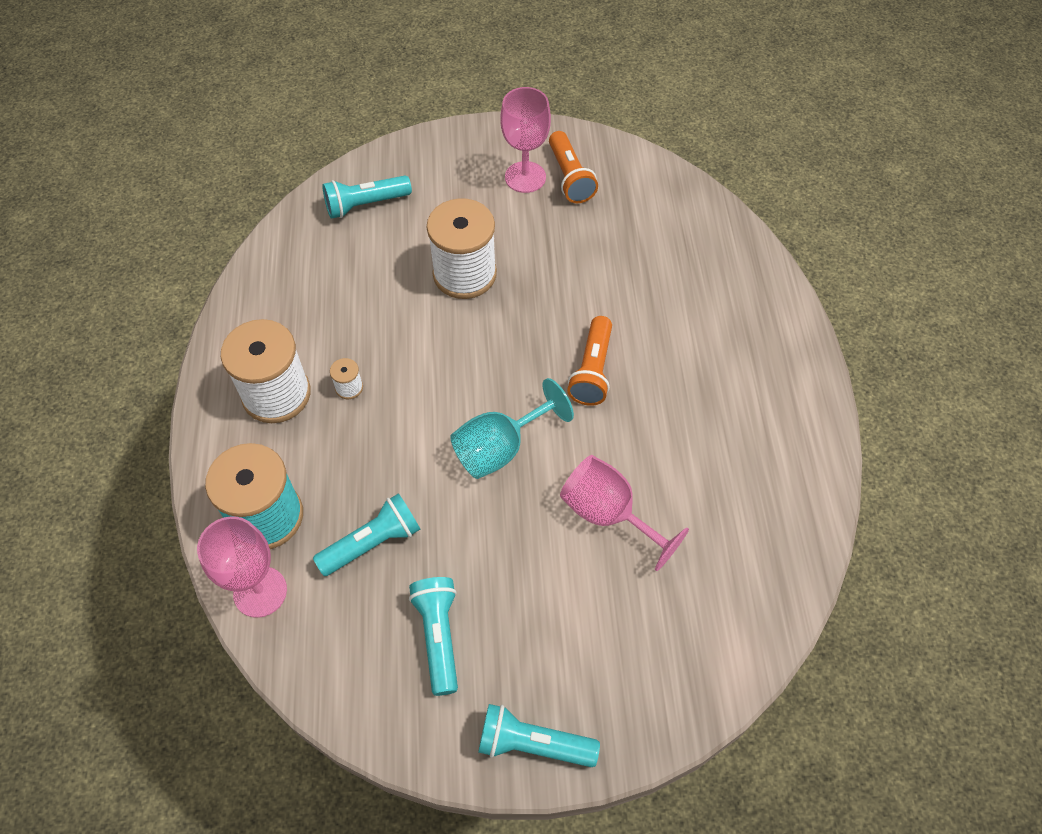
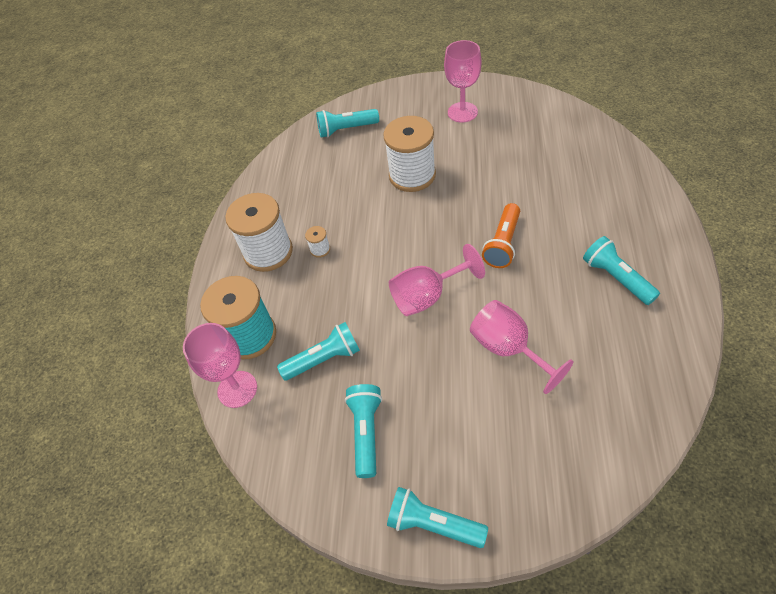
camera: 15 degrees right, 5 degrees down
turquoise goblet [450,378,574,479] -> pink goblet [389,244,485,316]
orange flashlight [549,131,598,203] -> none
none -> turquoise flashlight [583,236,660,305]

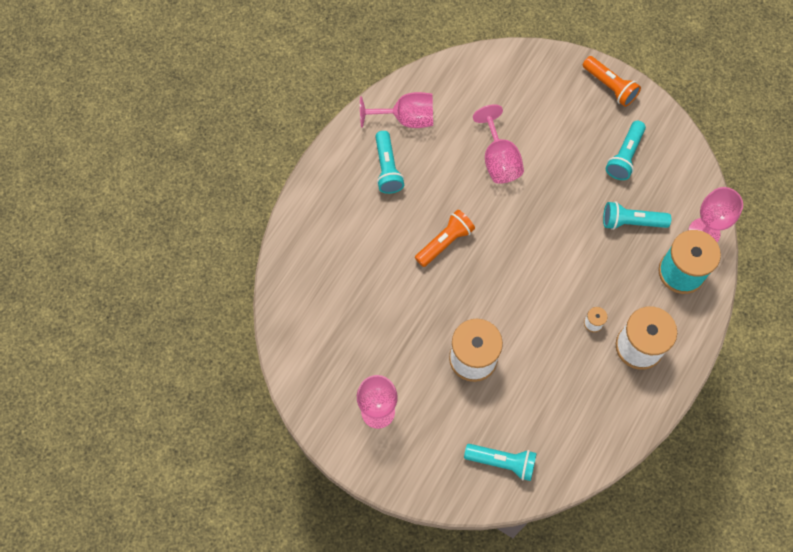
camera: 160 degrees left, 15 degrees up
turquoise flashlight [387,487,488,548] -> orange flashlight [583,56,641,107]
pink goblet [389,244,485,316] -> pink goblet moved to [360,92,433,128]

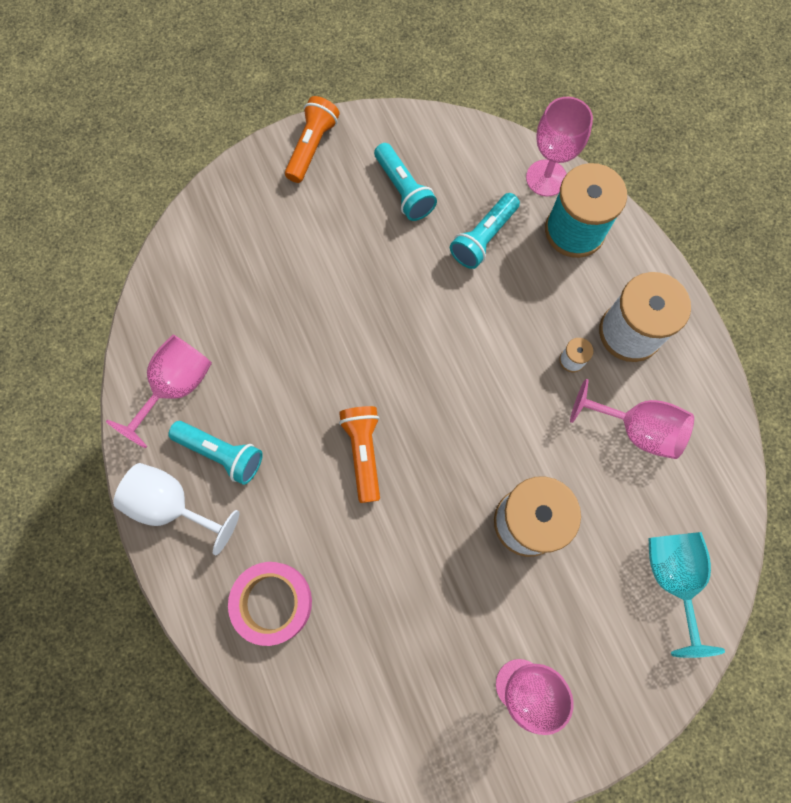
camera: 55 degrees left, 5 degrees up
turquoise flashlight [464,444,537,481] -> turquoise goblet [648,532,725,658]
pink goblet [473,104,524,184] -> pink goblet moved to [570,379,694,459]
orange flashlight [583,56,641,107] -> orange flashlight turned 60 degrees counterclockwise [285,96,340,183]
none -> white goblet [113,463,239,555]
none -> pink tape [228,562,312,646]

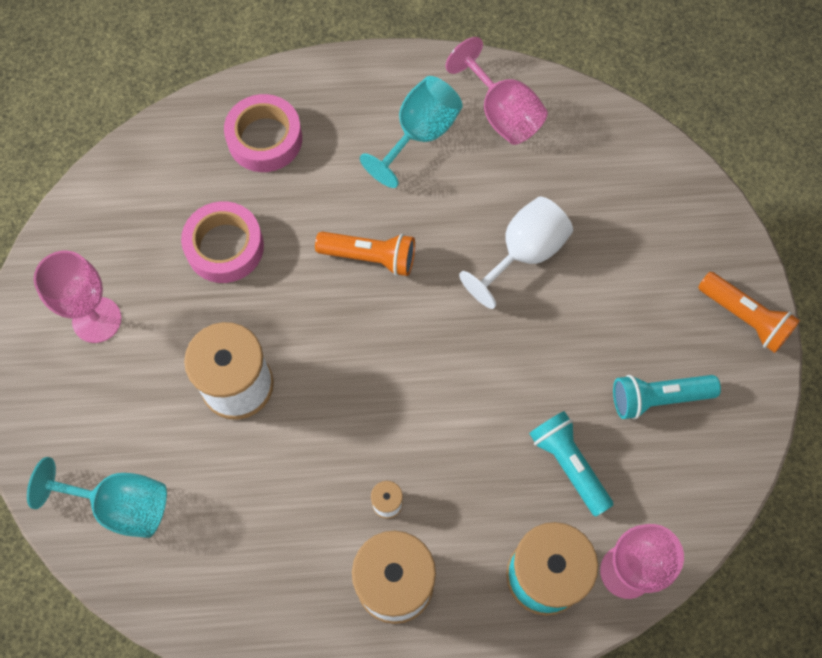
camera: 110 degrees right, 5 degrees down
white goblet [113,463,239,555] -> white goblet moved to [459,196,573,309]
turquoise flashlight [168,421,263,485] -> turquoise goblet [360,76,463,188]
pink goblet [570,379,694,459] -> none
none -> pink tape [181,201,264,283]

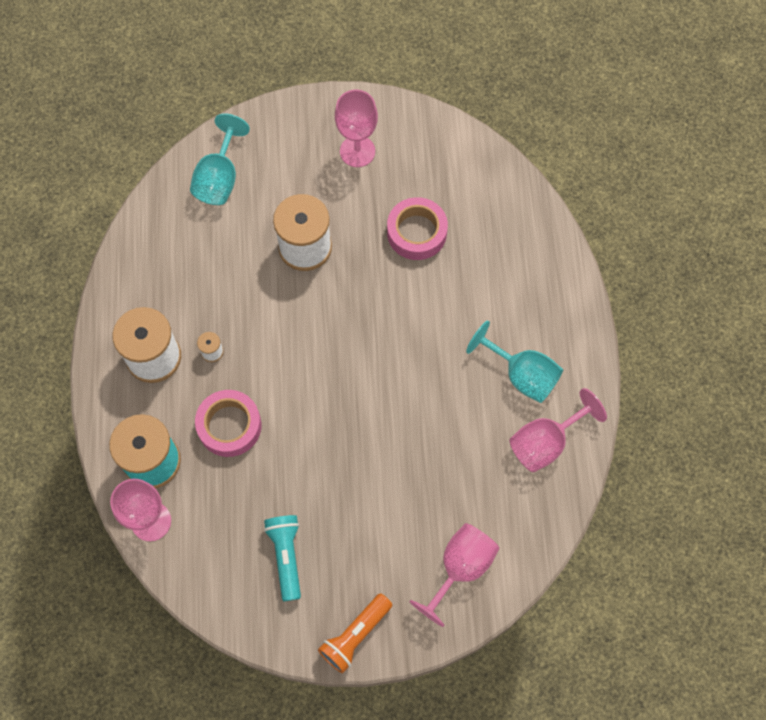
camera: 90 degrees right, 0 degrees up
pink tape [224,94,302,172] -> pink tape moved to [195,390,261,457]
orange flashlight [315,232,415,276] -> none
white goblet [459,196,573,309] -> none
turquoise flashlight [529,411,614,517] -> none
none -> pink goblet [410,523,500,627]

